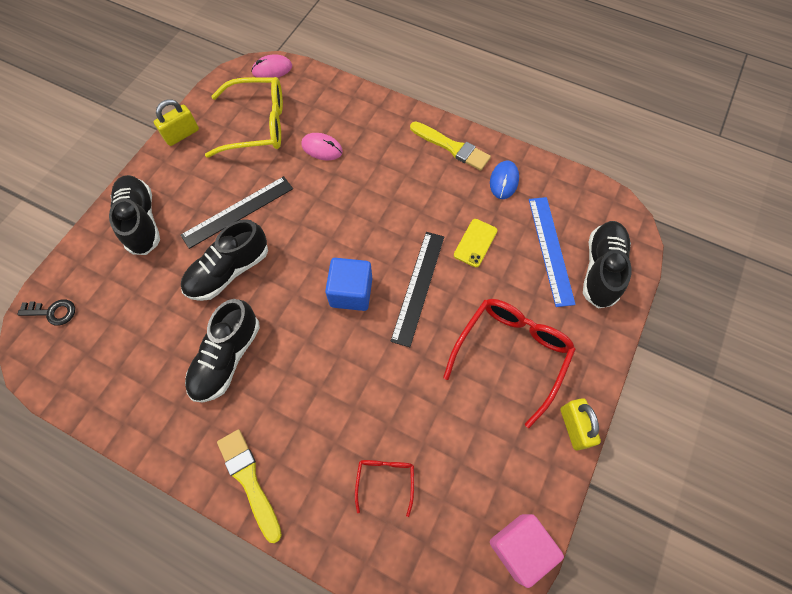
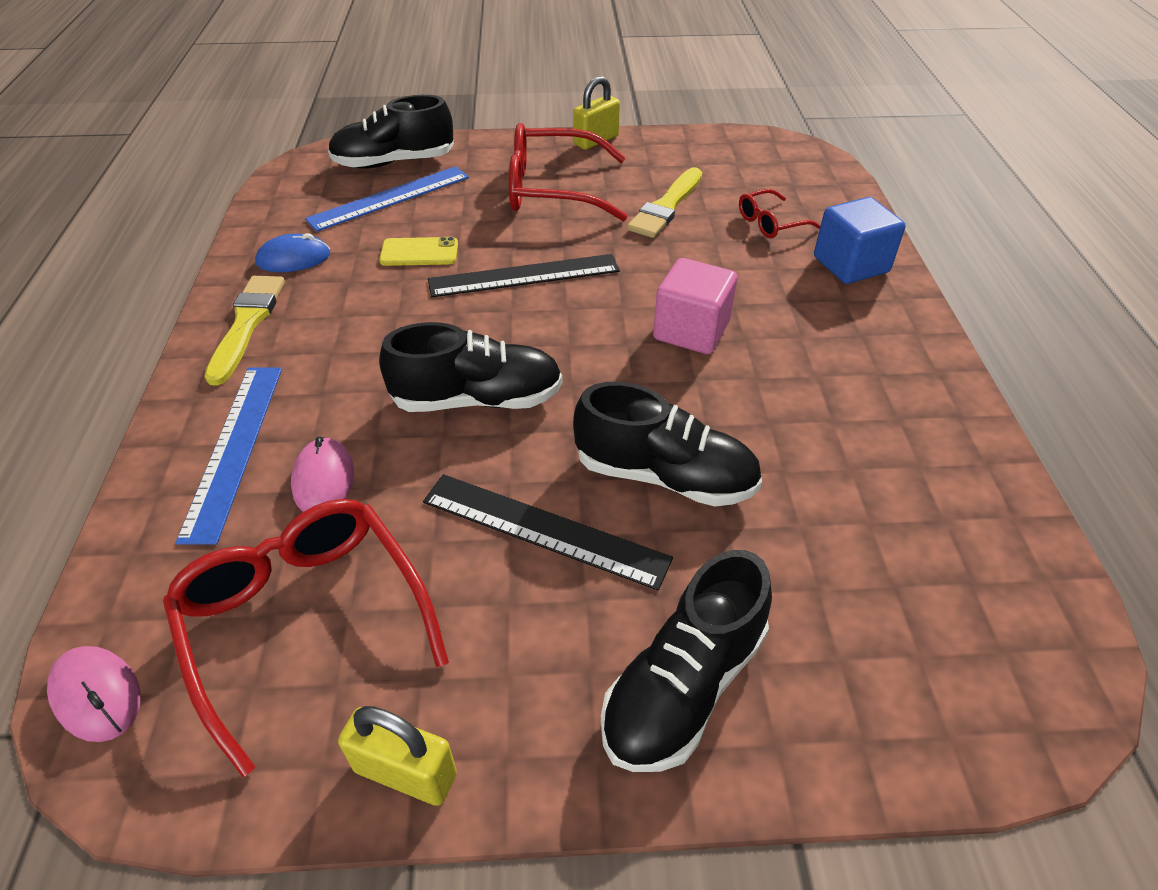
camera: 120 degrees left, 20 degrees down
black key [17,299,75,325] -> none
black shoe [185,299,260,403] -> black shoe moved to [379,322,562,412]
yellow glasses [205,77,283,158] -> red glasses [163,499,449,777]
yellow brush [217,429,282,543] -> yellow brush moved to [627,167,702,238]
blue cube [325,258,372,311] -> blue cube moved to [814,197,906,284]
pink cube [490,514,564,588] -> pink cube moved to [653,258,737,354]
none -> blue ruler [176,368,282,545]

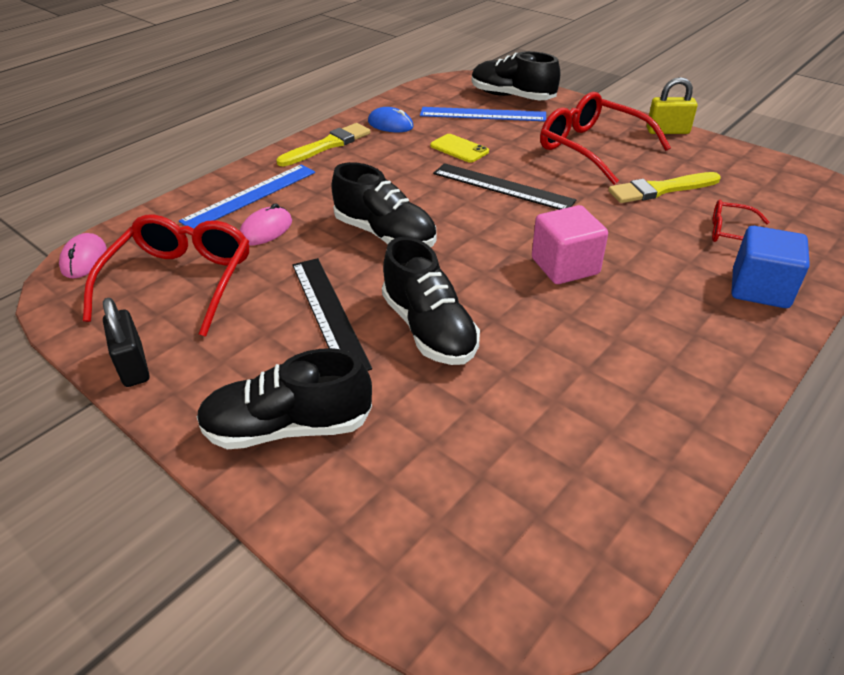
camera: 45 degrees right, 5 degrees down
yellow padlock [338,706,457,806] -> black padlock [103,298,149,387]

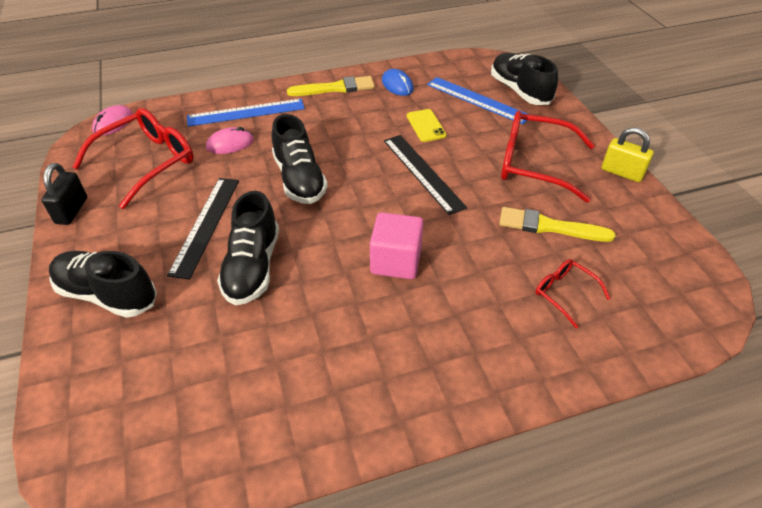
camera: 30 degrees right, 5 degrees up
red glasses [540,92,671,185] -> red glasses turned 60 degrees counterclockwise [501,111,595,202]
blue cube [731,226,810,308] -> none

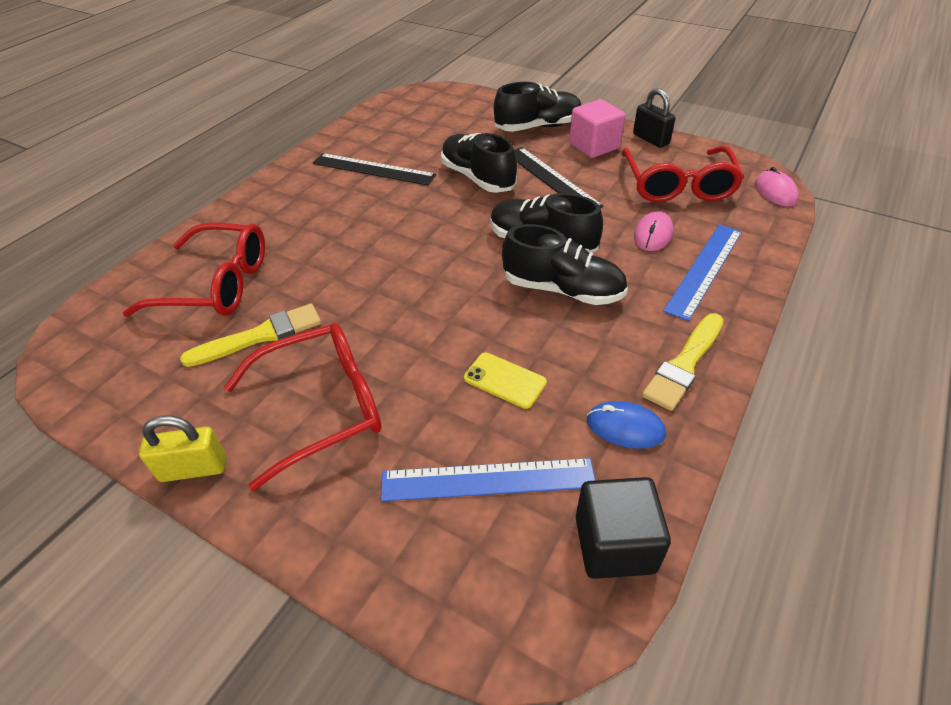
camera: 140 degrees right, 0 degrees up
pink cube [370,212,423,279] -> pink cube moved to [569,99,625,158]
black ruler [384,135,467,215] -> black ruler moved to [313,153,436,185]
black shoe [491,53,558,105] -> black shoe moved to [502,224,628,305]
red glasses [536,259,611,329] -> red glasses [123,222,265,317], size x1.99
none -> black cube [576,477,671,579]

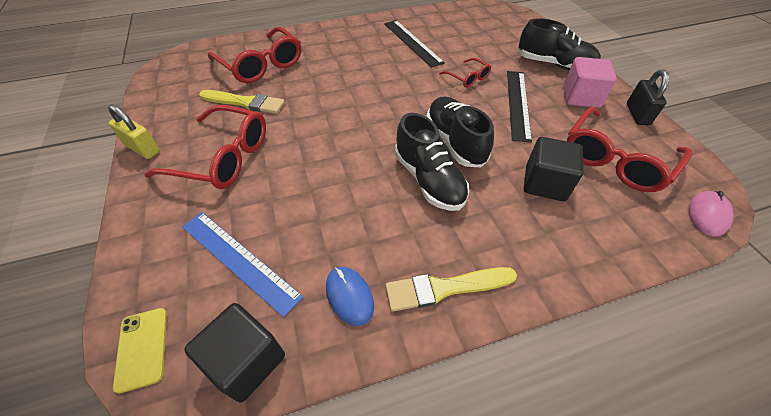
camera: 40 degrees right, 5 degrees up
black shoe [441,133,517,193] -> red glasses [439,58,491,88]
yellow phone [464,352,547,409] -> yellow phone moved to [113,308,167,394]
pink mouse [634,211,674,251] -> black cube [524,137,583,201]
blue ruler [663,224,742,321] -> none

